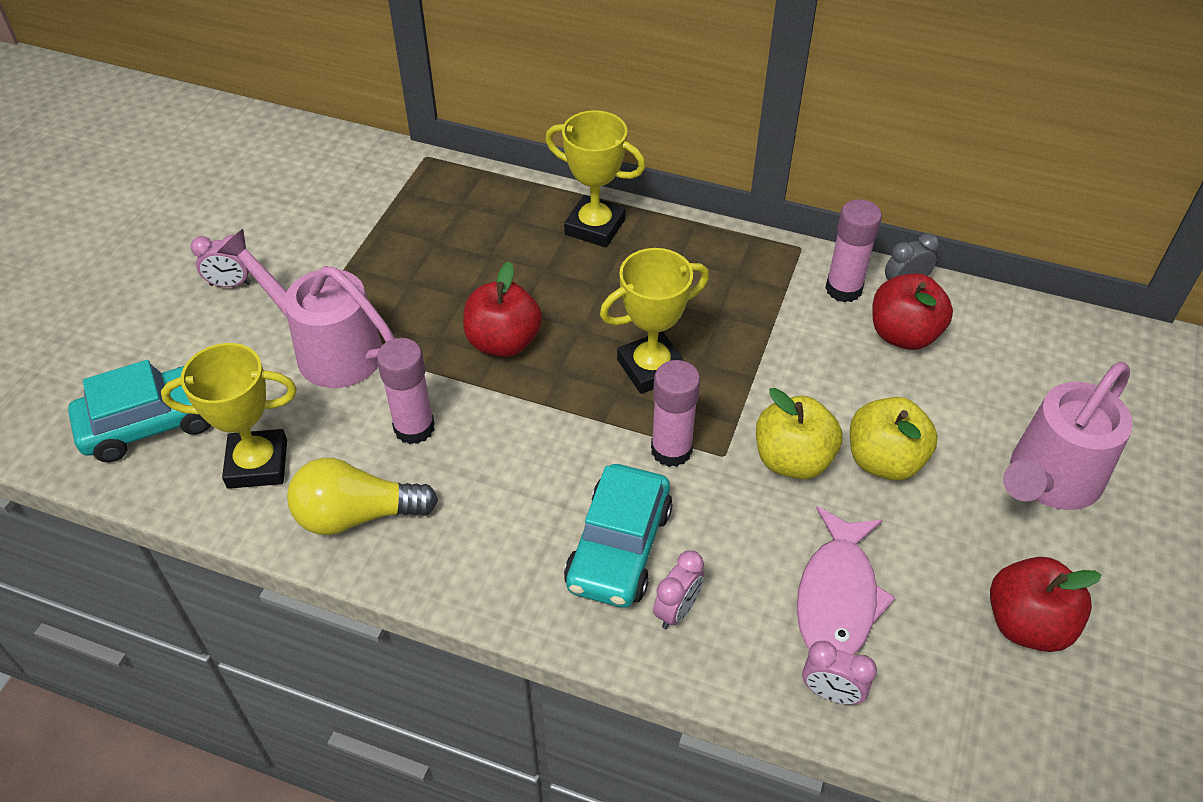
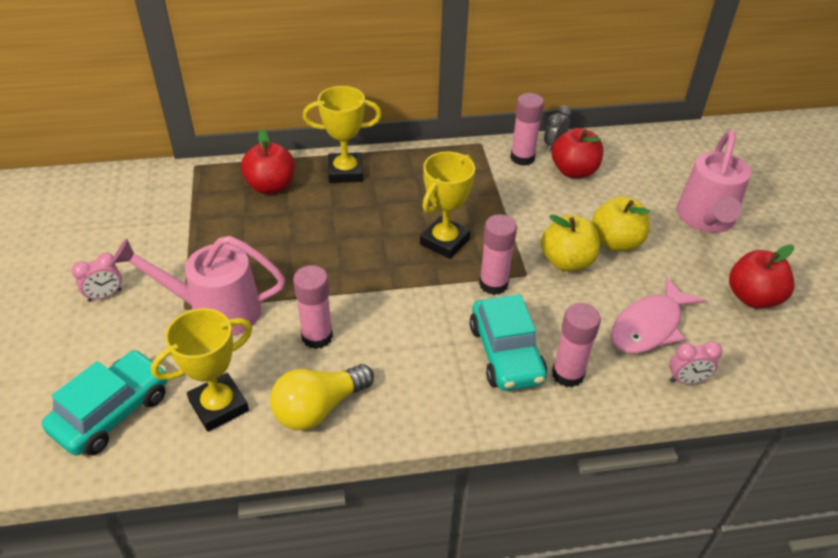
camera: 30 degrees left, 5 degrees down
red apple [463,262,542,357] -> red apple moved to [241,129,295,194]
pink clock [653,550,704,629] -> pink glue stick [552,303,601,387]
pink fish [797,506,896,656] -> pink fish turned 60 degrees clockwise [611,277,705,354]

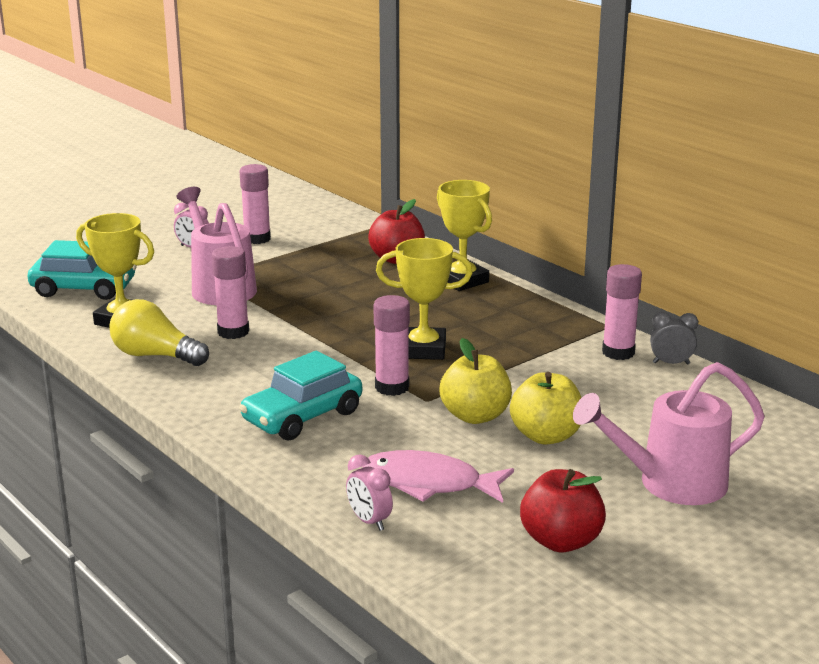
camera: 60 degrees right, 20 degrees down
red apple [551,128,603,178] -> none
pink glue stick [552,303,601,387] -> pink glue stick moved to [240,164,271,244]

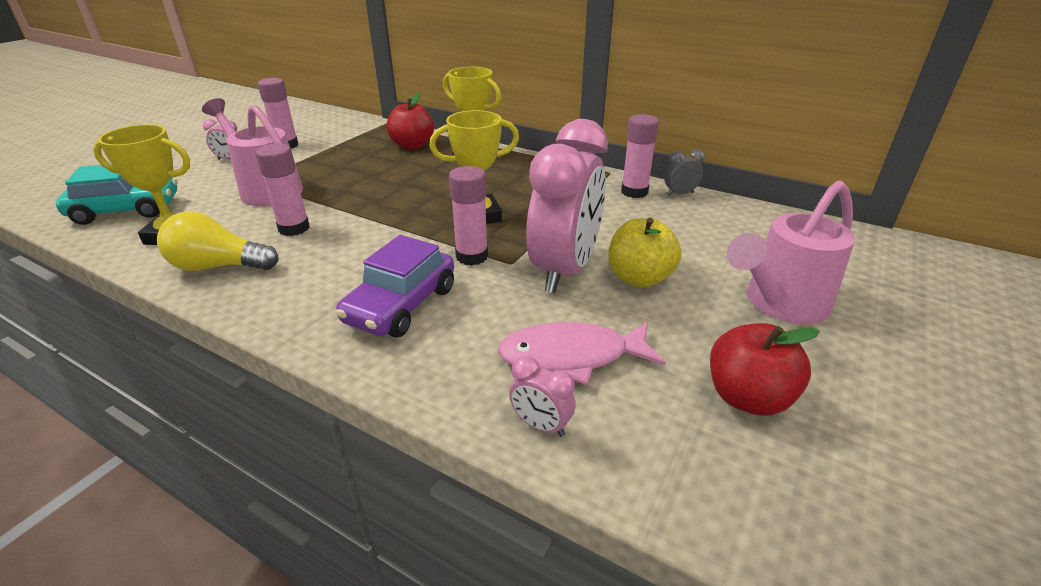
camera: 20 degrees left, 10 degrees up
turquoise car [239,351,362,440] -> purple car [336,235,454,338]
yellow apple [439,338,512,424] -> pink clock [526,119,608,293]

